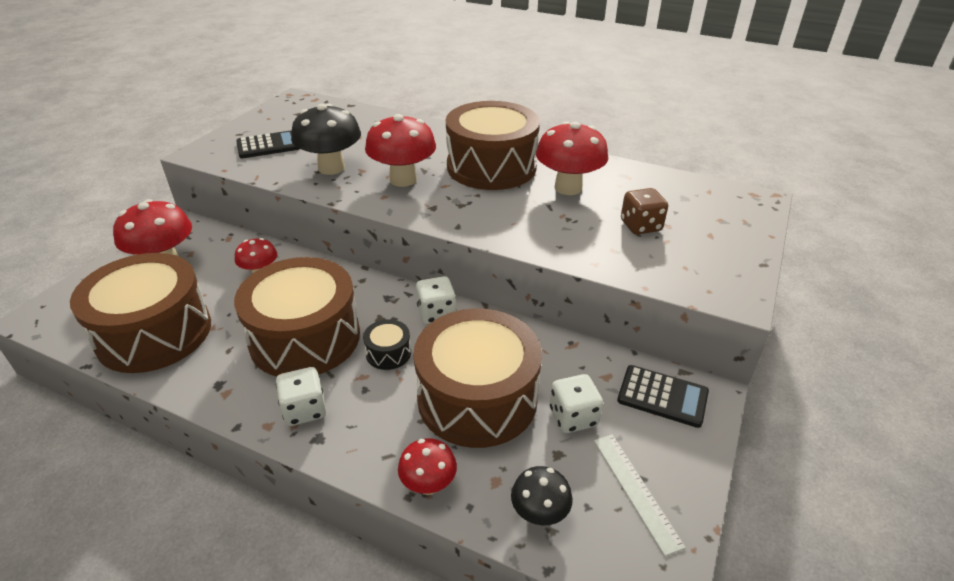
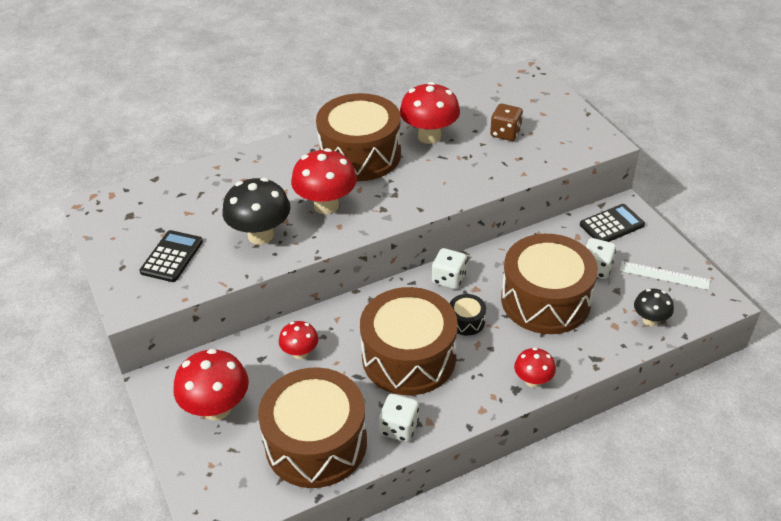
camera: 50 degrees left, 5 degrees up
white dice [276,367,326,426] -> white dice moved to [379,394,419,442]
red mushroom [398,438,457,495] -> red mushroom moved to [514,348,556,388]

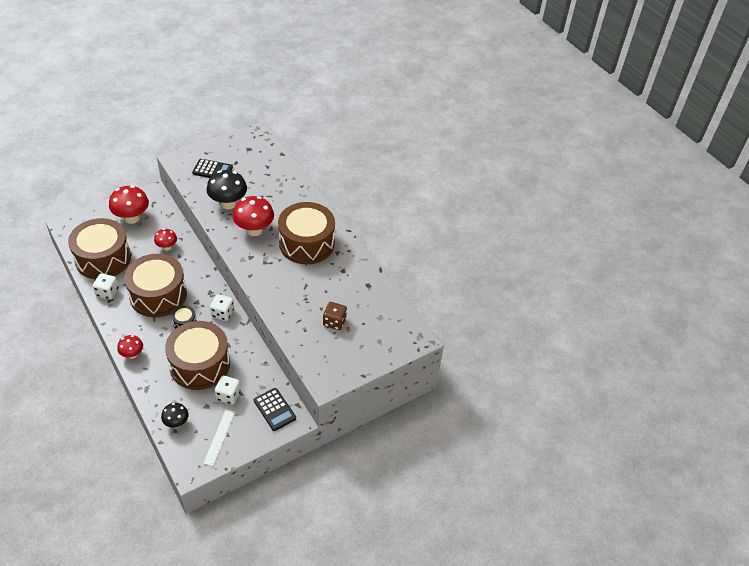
camera: 80 degrees right, 5 degrees up
red mushroom [400,82,460,144] -> none

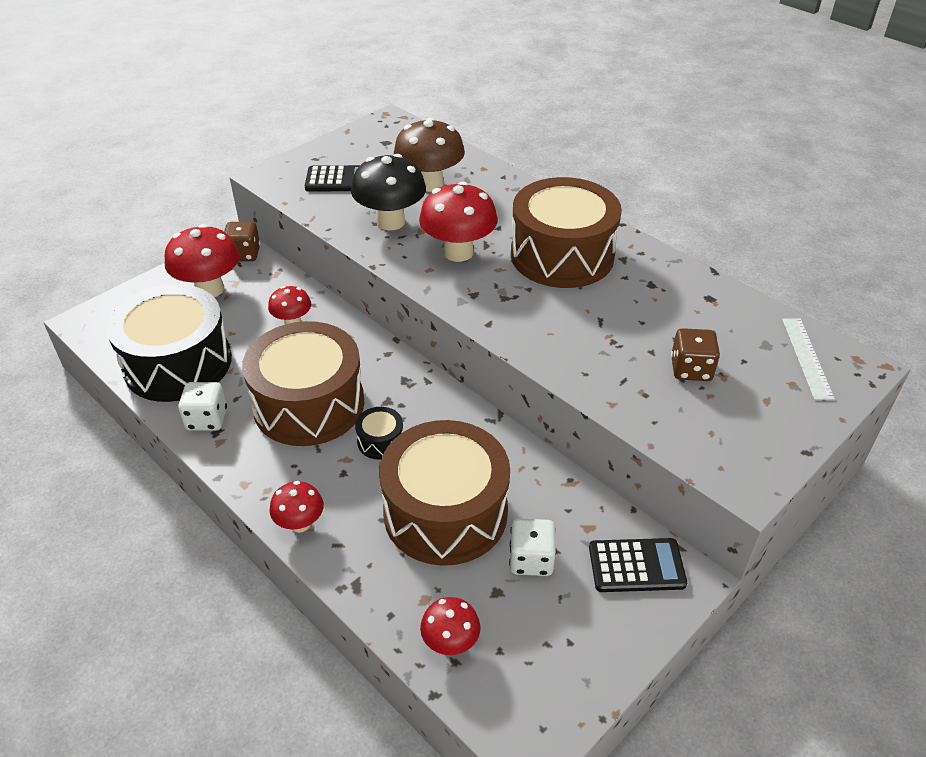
camera: 10 degrees left, 5 degrees down
brown drum [68,218,131,279] -> black drum [106,284,232,402]
black mushroom [161,403,189,428] -> red mushroom [420,597,481,655]
white ruler [203,410,235,466] -> white ruler moved to [782,318,835,400]
white dice [210,294,234,321] -> none
black calculator [254,388,296,431] -> black calculator turned 45 degrees counterclockwise [589,538,687,592]
none -> brown dice [224,222,260,261]
none -> brown mushroom [394,118,465,192]

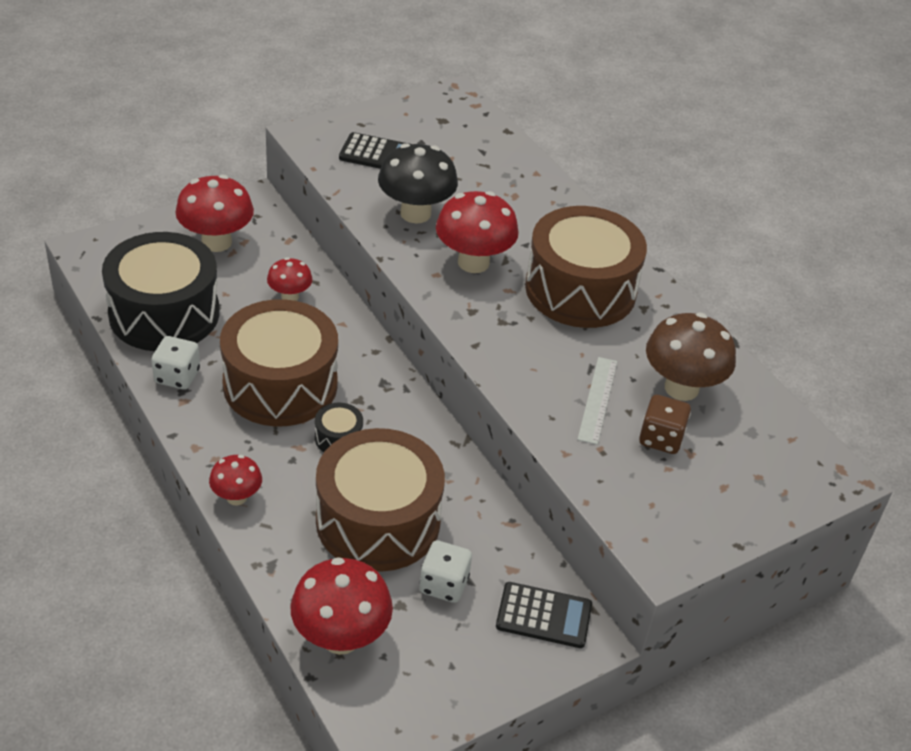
camera: 10 degrees right, 0 degrees up
brown dice [224,222,260,261] -> none
brown mushroom [394,118,465,192] -> brown mushroom moved to [646,313,736,401]
red mushroom [420,597,481,655] -> red mushroom [290,557,393,655], size x1.76
white ruler [782,318,835,400] -> white ruler moved to [577,357,617,445]

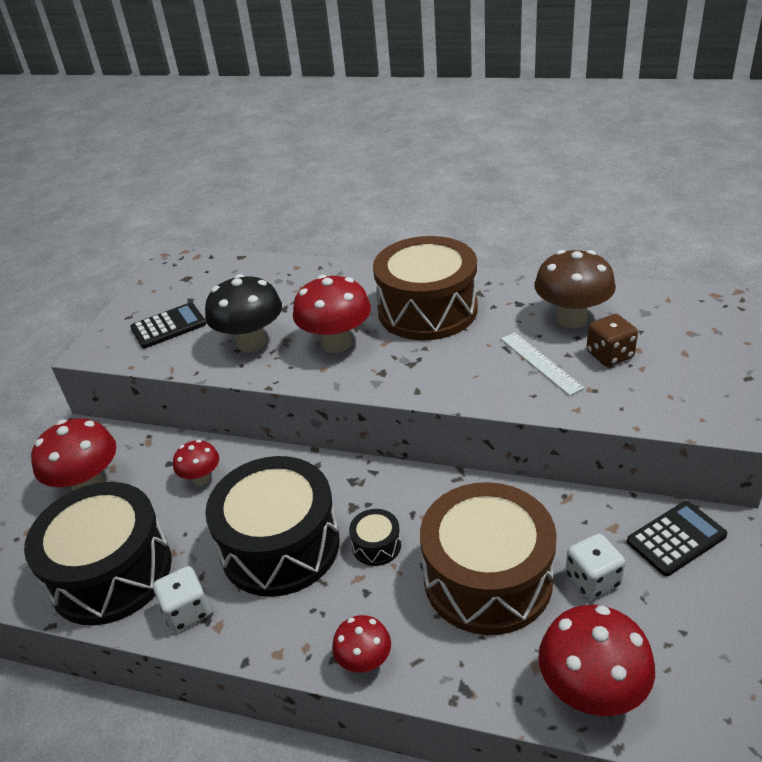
camera: 35 degrees left, 5 degrees down
brown drum [220,299,338,426] -> black drum [205,456,340,597]

